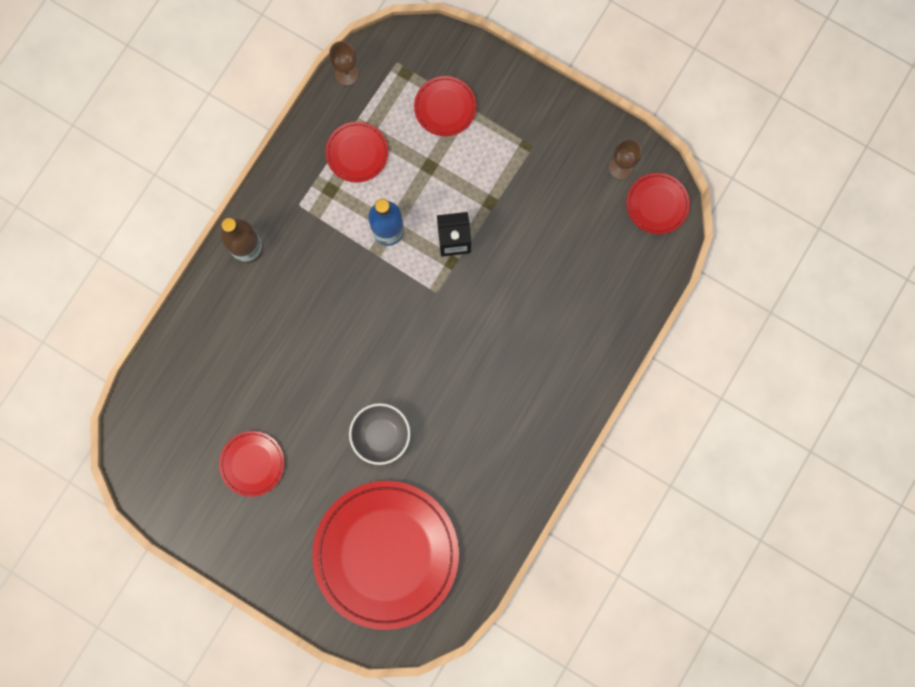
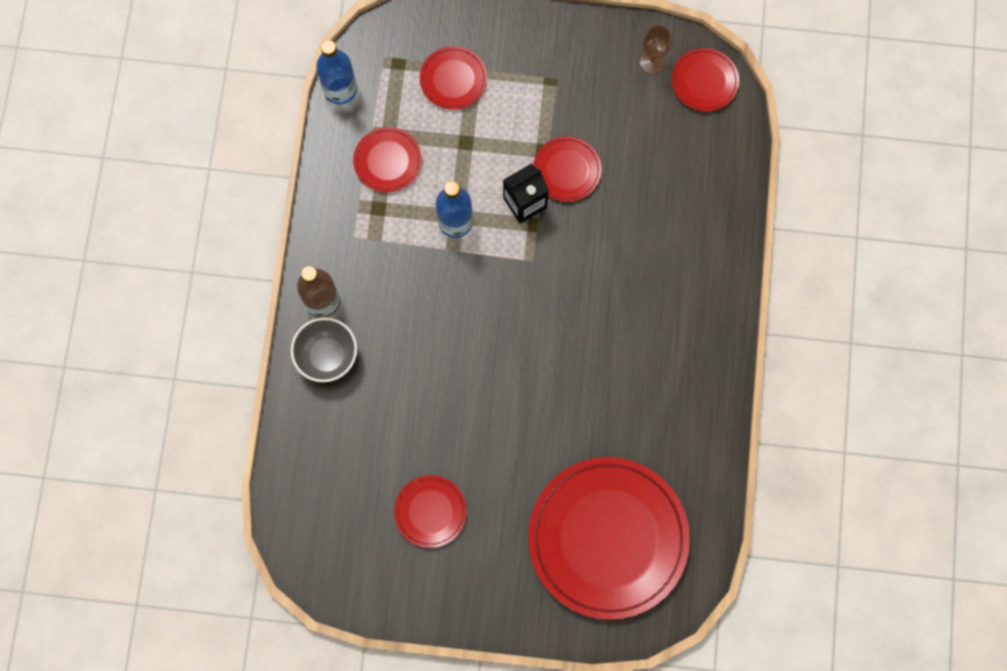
camera: 25 degrees left, 5 degrees down
brown goblet [329,41,359,86] -> blue bottle [316,40,357,105]
grey bowl [349,403,411,465] -> grey bowl moved to [291,317,357,382]
none -> red plate [533,136,602,202]

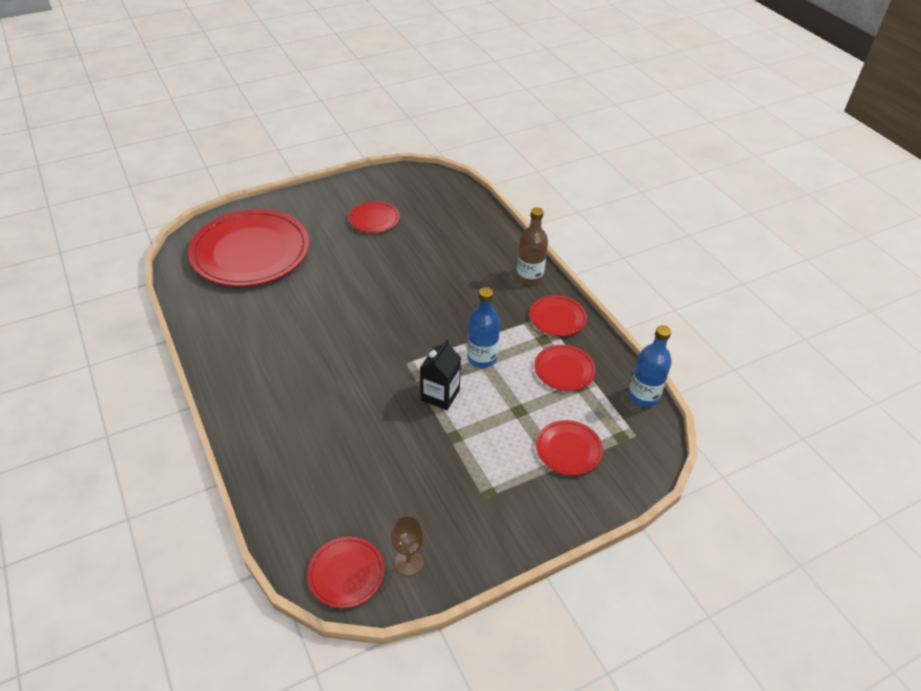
camera: 145 degrees right, 30 degrees down
grey bowl [291,317,357,382] -> none
red plate [533,136,602,202] -> red plate moved to [529,295,587,336]

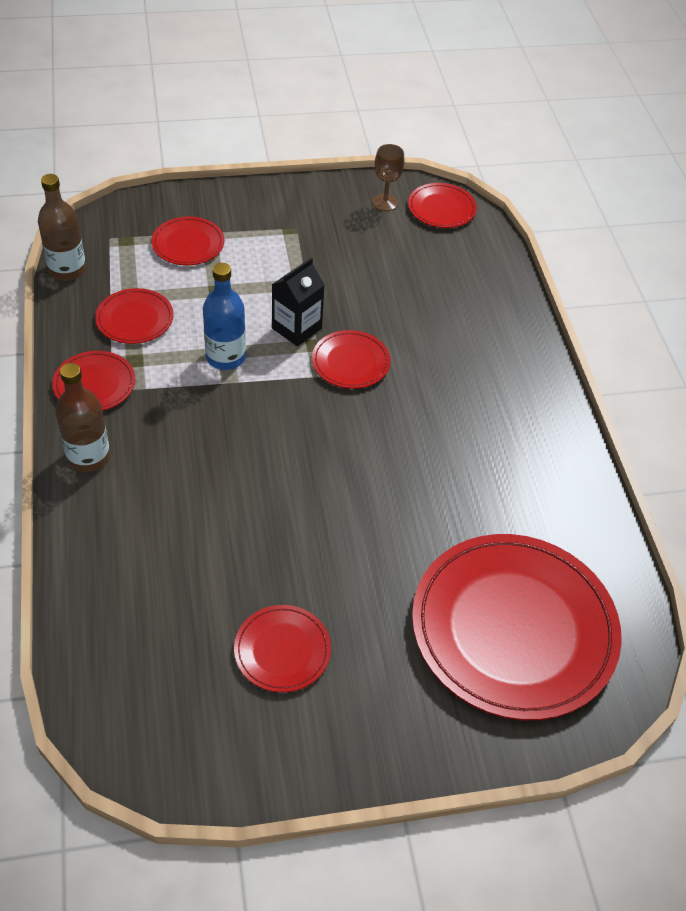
camera: 165 degrees left, 5 degrees up
blue bottle [629,325,672,407] -> brown bottle [38,174,86,281]
none -> red plate [312,330,391,389]

